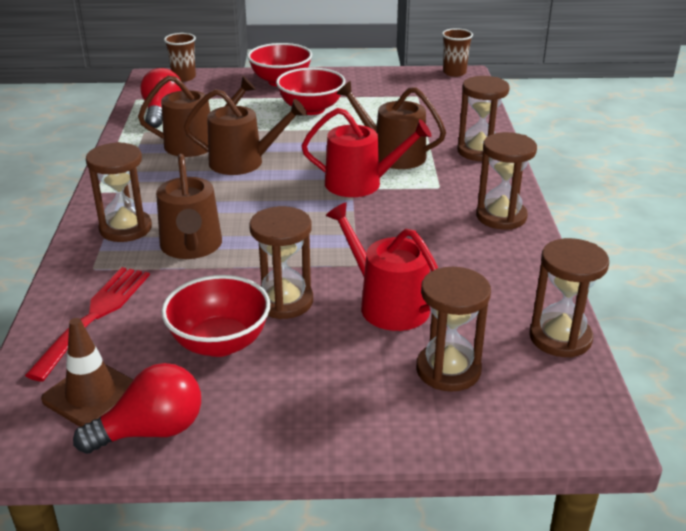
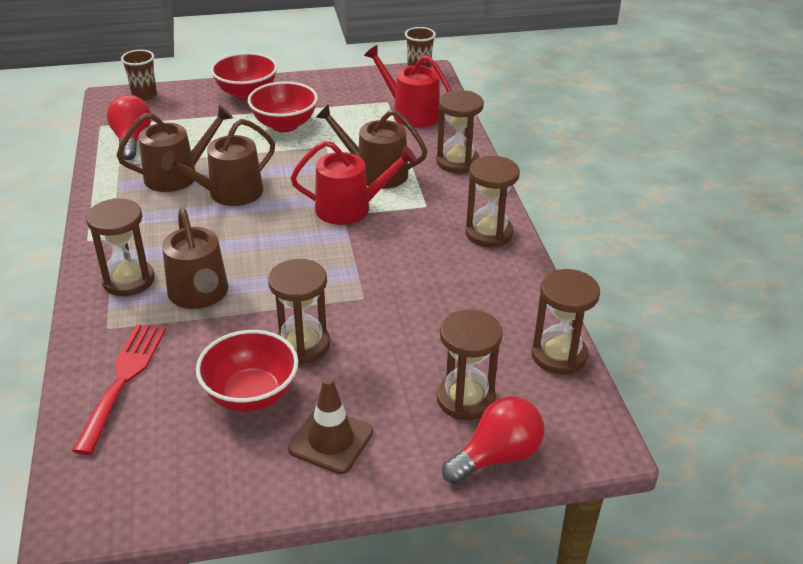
camera: 10 degrees left, 5 degrees up
brown traffic cone [41,318,133,427] -> brown traffic cone moved to [288,377,373,474]
red light bulb [73,363,201,454] -> red light bulb moved to [442,397,544,484]
brown watering can [184,89,307,175] -> brown watering can turned 150 degrees clockwise [161,119,275,206]
red watering can [326,202,438,331] -> red watering can moved to [364,45,451,128]

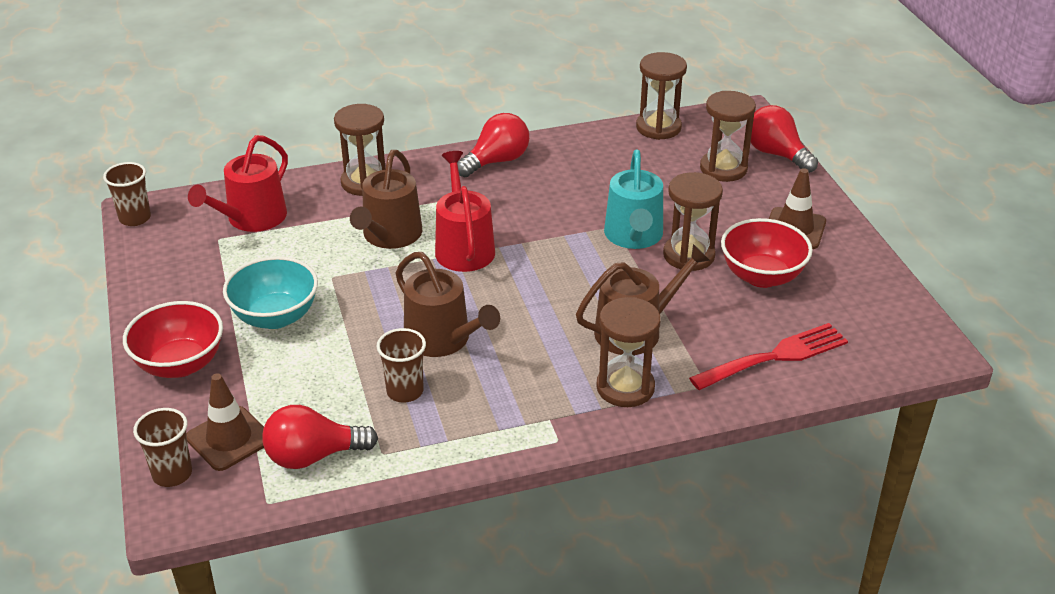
camera: 95 degrees left, 0 degrees up
red fork [72,324,166,455] -> red fork turned 150 degrees clockwise [689,323,848,390]
brown watering can [116,105,233,192] -> brown cup [377,328,426,403]
red bowl [248,81,318,132] -> turquoise bowl [223,256,318,329]
brown hourglass [465,156,520,247] -> red light bulb [457,113,529,177]
none -> brown traffic cone [187,373,264,471]
none -> turquoise watering can [604,149,663,249]

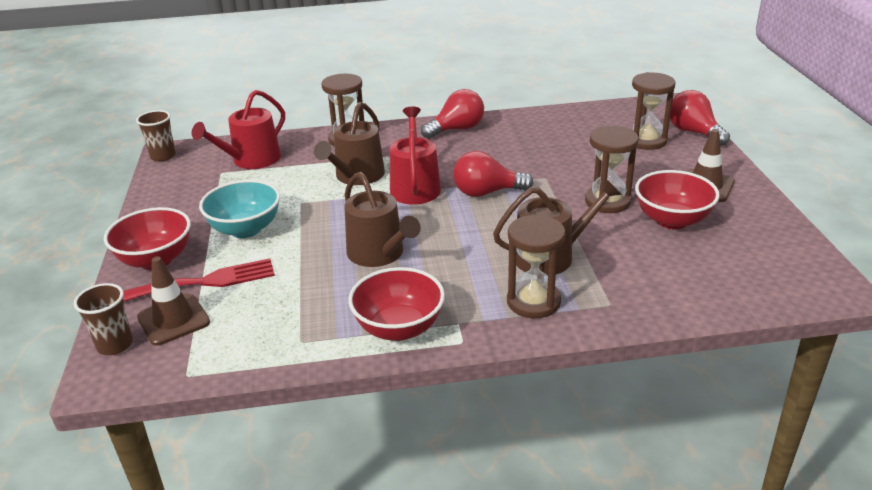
camera: 10 degrees right, 5 degrees down
red light bulb [262,405,378,469] -> red light bulb moved to [453,151,533,197]
brown cup [377,328,426,403] -> none
turquoise watering can [604,149,663,249] -> none
brown hourglass [636,52,687,140] -> none
red fork [689,323,848,390] -> red fork moved to [123,258,275,302]
none -> red bowl [348,267,445,341]

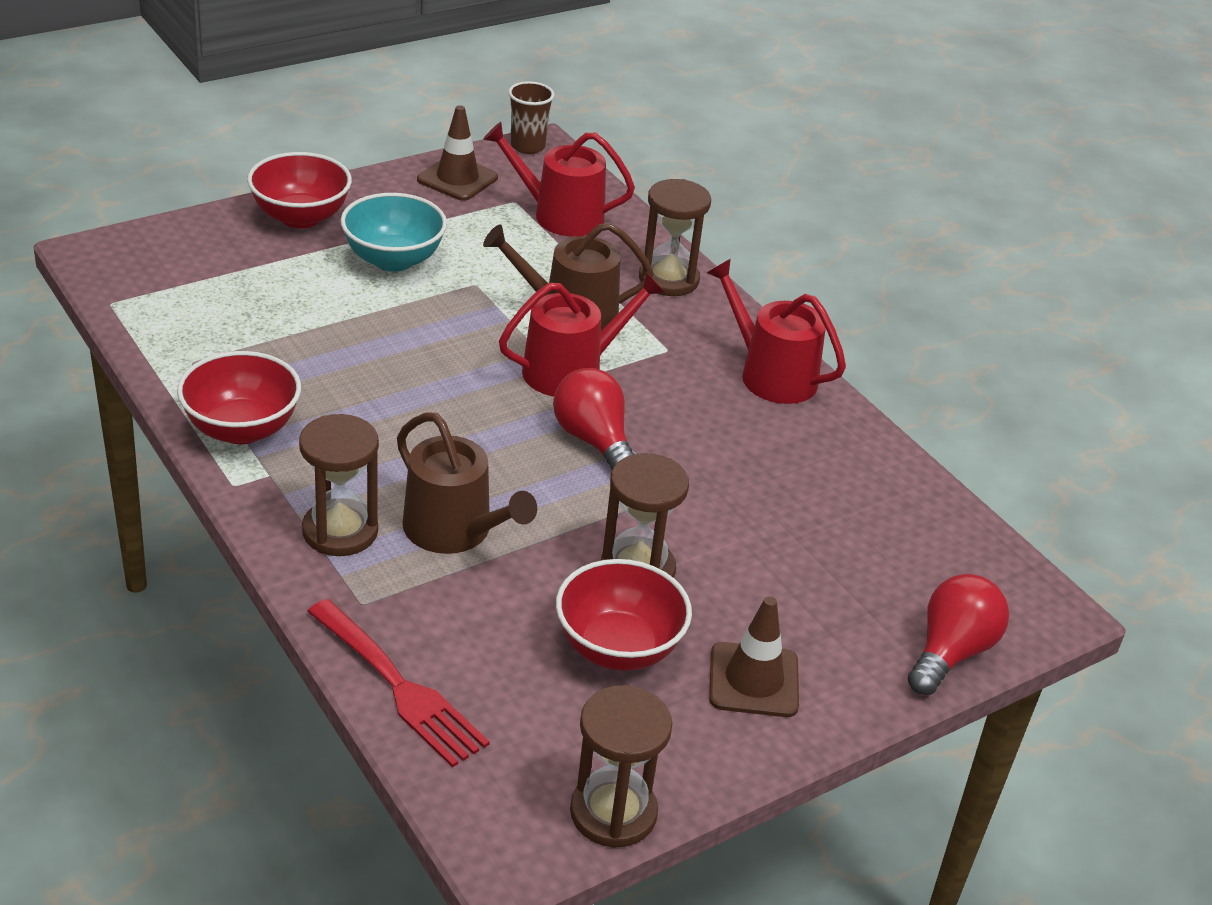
camera: 60 degrees right, 5 degrees up
brown cup [74,283,133,355] -> none
red fork [123,258,275,302] -> red fork moved to [307,599,490,768]
brown traffic cone [137,256,210,346] -> brown traffic cone moved to [417,105,498,201]
brown watering can [345,172,421,267] -> none
red light bulb [421,89,484,139] -> red watering can [707,259,846,404]
brown hourglass [631,72,676,150] -> brown hourglass moved to [570,685,672,848]

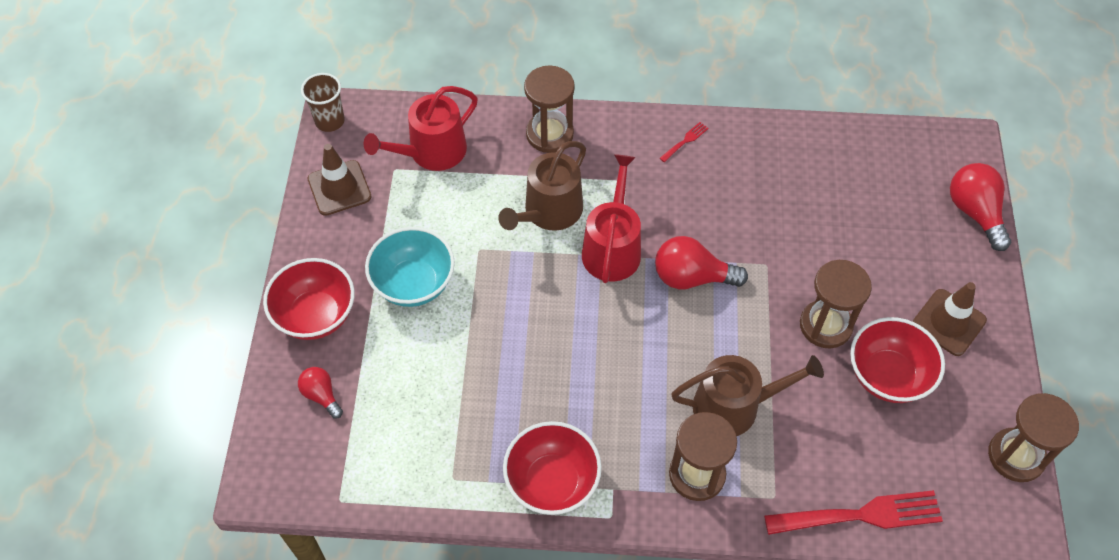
camera: 50 degrees left, 20 degrees up
red watering can [707,259,846,404] -> red fork [659,122,709,162]
none -> red light bulb [298,367,343,419]

